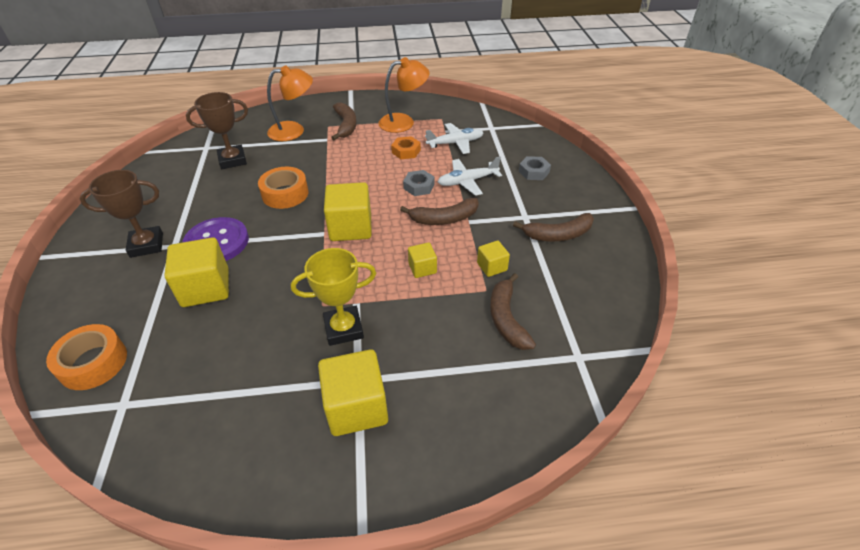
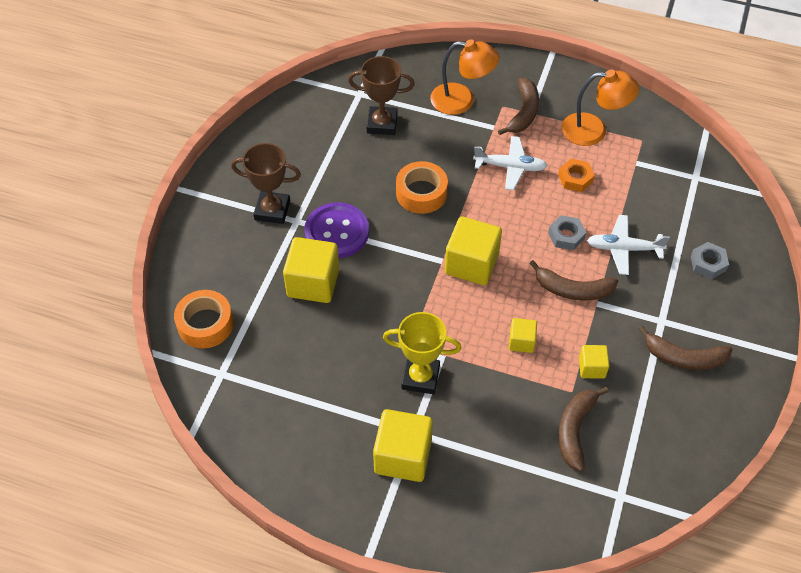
camera: 25 degrees right, 10 degrees up
white plane [425,123,484,154] -> white plane moved to [473,136,548,190]

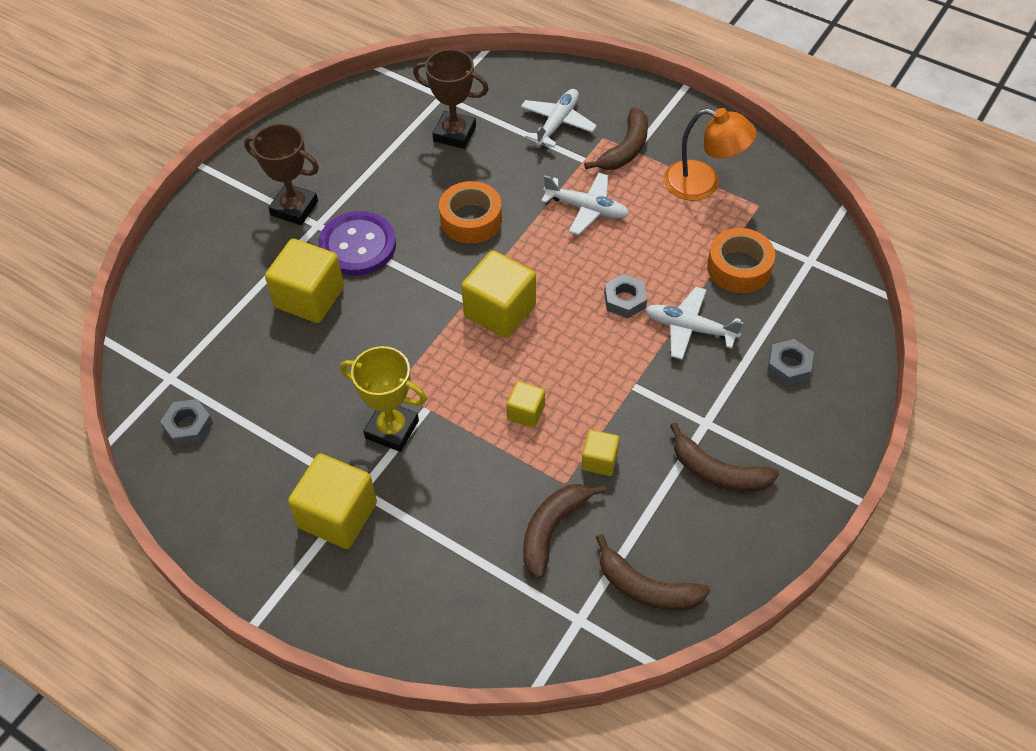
camera: 15 degrees right, 0 degrees up
orange tape [174,290,234,348] -> orange tape moved to [707,228,775,293]
orange lamp [430,39,499,115] -> white plane [521,89,597,147]
brown banana [529,260,618,301] -> brown banana moved to [596,534,710,610]
orange nut [558,158,595,192] -> none
none -> grey nut [160,399,213,446]

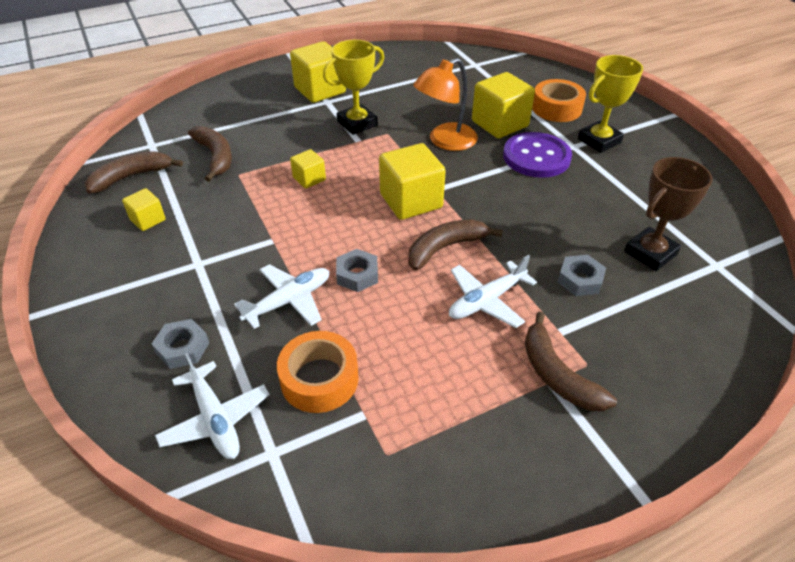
camera: 120 degrees right, 10 degrees down
grey nut [160,399,213,446] -> grey nut moved to [558,255,606,296]
brown trophy [244,124,319,225] -> yellow trophy [578,55,643,153]
orange tape [439,181,502,244] -> orange tape moved to [532,79,586,122]
white plane [521,89,597,147] -> white plane moved to [155,353,270,459]
yellow cube [582,430,619,476] -> yellow cube moved to [122,188,166,231]
orange lamp [664,108,757,201] -> orange lamp moved to [413,58,478,151]
brown banana [670,422,779,492] -> brown banana moved to [408,219,503,271]

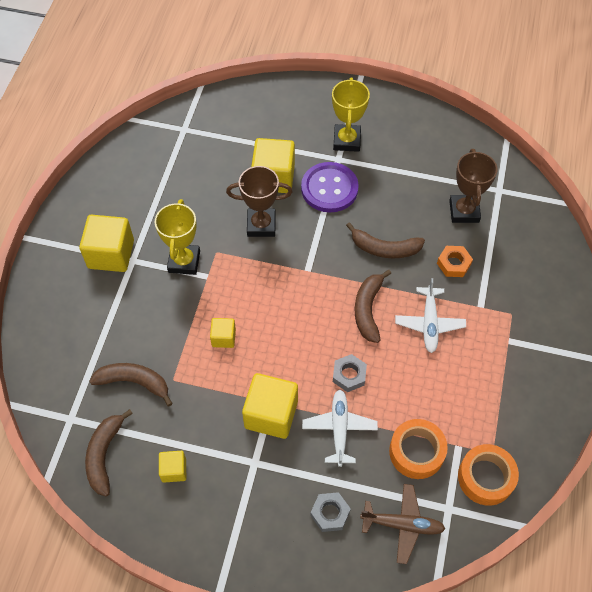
camera: 50 degrees left, 15 degrees up
white plane [155,353,270,459] -> brown plane [360,484,445,564]
yellow cube [379,143,446,220] -> yellow cube moved to [242,373,298,439]
orange lamp [413,58,478,151] -> brown trophy [226,166,292,237]
brown banana [525,312,617,411] -> brown banana moved to [346,222,425,259]
orange tape [532,79,586,122] -> orange tape moved to [458,444,519,506]
grey nut [558,255,606,296] -> orange nut [437,246,473,277]

